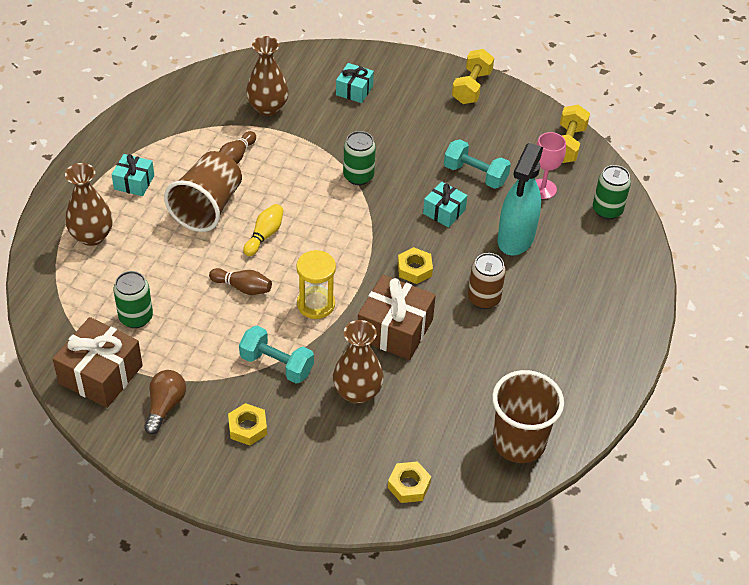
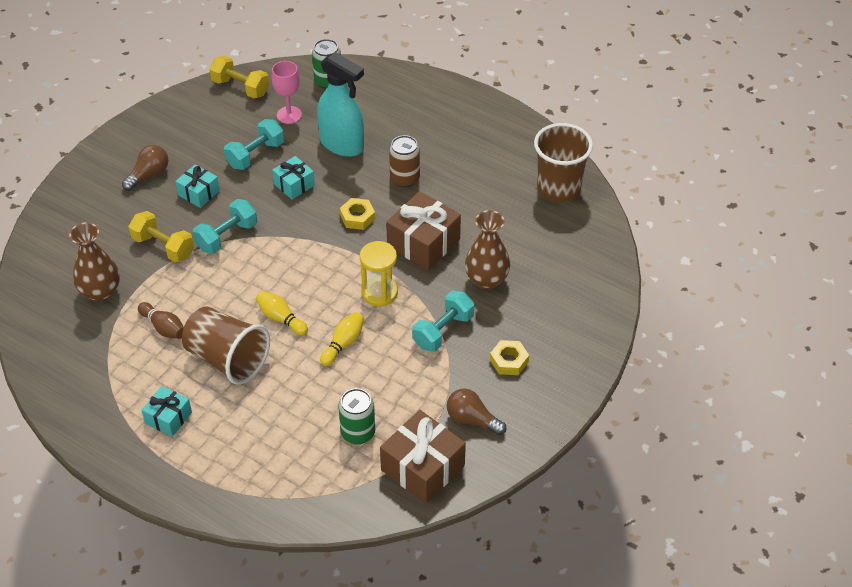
camera: 75 degrees left, 0 degrees up
brown vase [65,163,113,246] -> none
brown bowling pin [209,268,272,295] -> yellow bowling pin [320,312,364,366]
turquoise gift [336,63,374,103] -> turquoise gift moved to [175,164,220,208]
green can [343,131,376,185] -> turquoise dumbbell [193,199,257,254]
yellow nut [388,461,431,503] -> none
yellow dumbbell [452,49,494,104] -> yellow dumbbell moved to [128,211,194,262]
none -> brown light bulb [122,145,169,191]

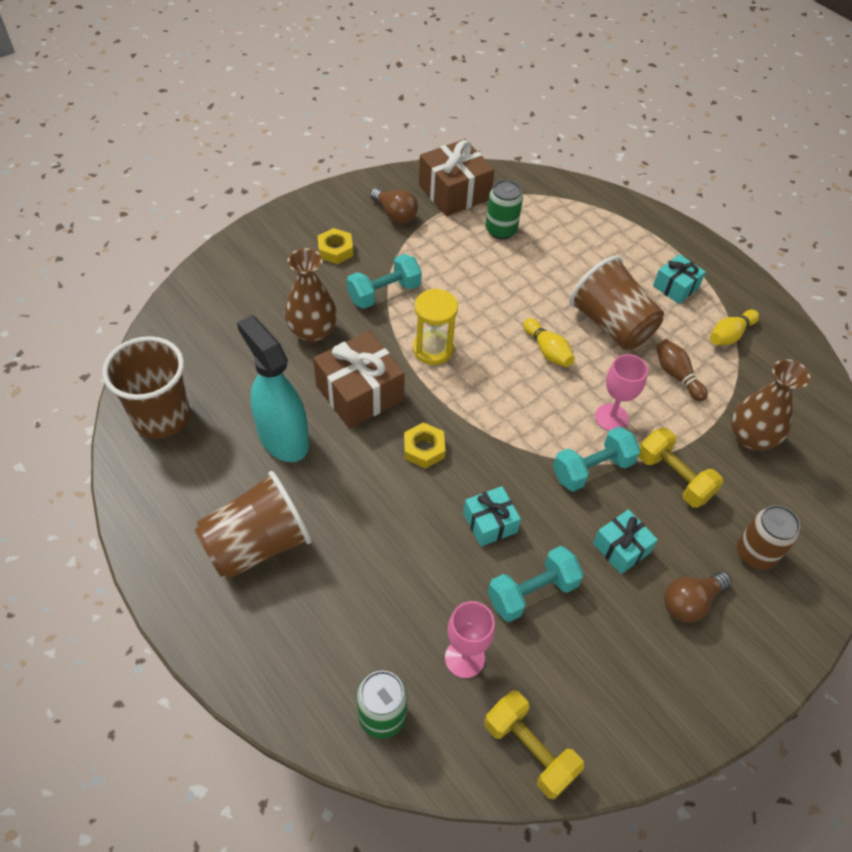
camera: 165 degrees left, 5 degrees up
turquoise spray bottle [317,52,364,157] -> turquoise spray bottle moved to [237,315,309,462]
yellow bowling pin [320,312,364,366] -> yellow bowling pin moved to [710,310,759,345]
brown can [389,135,420,187] -> brown can moved to [737,505,800,570]
none -> brown cup [195,471,312,579]
none -> pink goblet [595,354,648,431]

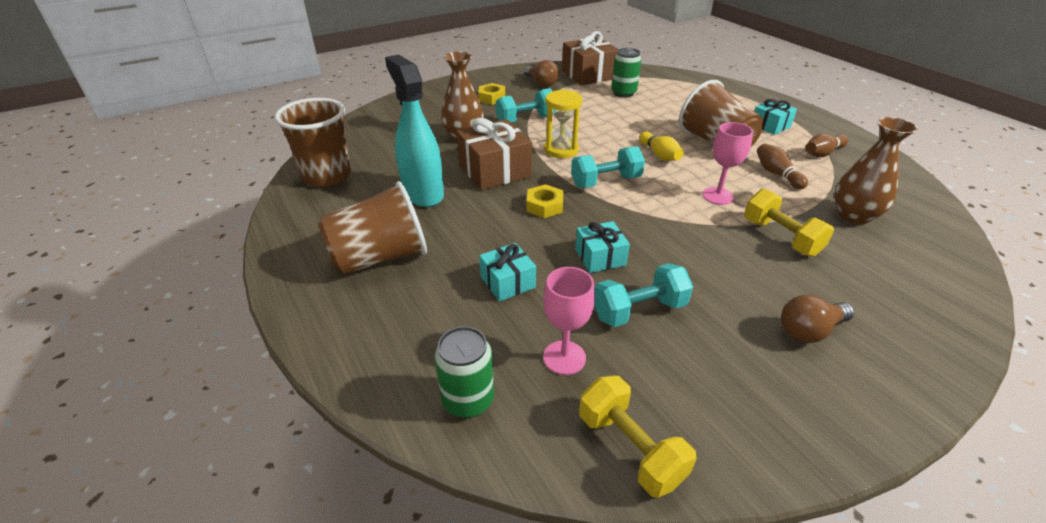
camera: 10 degrees right, 15 degrees down
turquoise dumbbell [553,426,641,492] -> turquoise dumbbell moved to [571,146,645,188]
turquoise gift [593,509,658,574] -> turquoise gift moved to [479,243,536,302]
yellow bowling pin [710,310,759,345] -> brown bowling pin [805,133,848,157]
brown can [737,505,800,570] -> none

